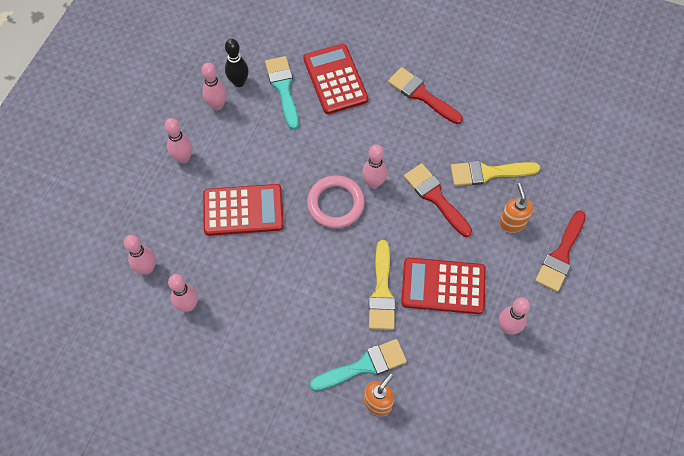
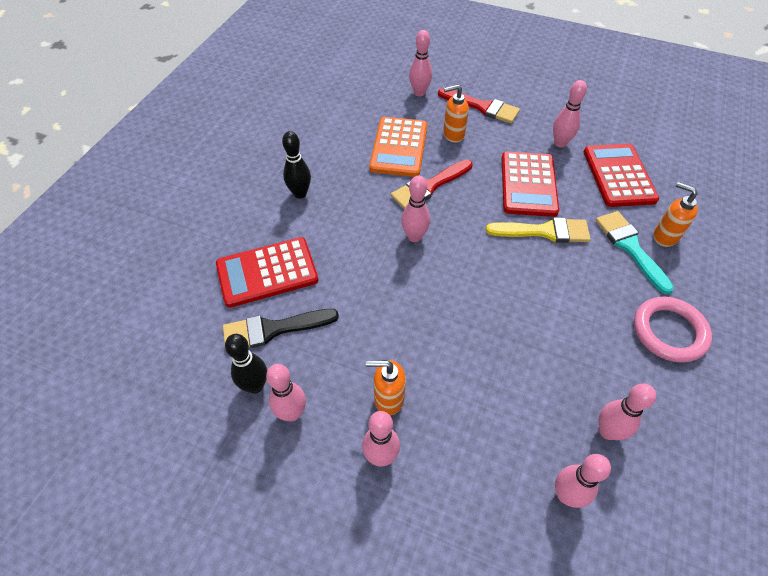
camera: 90 degrees left, 10 degrees down
red calculator [203,184,284,236] -> red calculator moved to [584,144,659,207]
turquoise brush [265,56,299,130] -> black brush [223,309,339,350]
pink ring [307,175,365,228] -> pink ring moved to [634,297,712,363]
red brush [388,67,463,124] -> black bowling pin [282,131,311,199]
yellow brush [451,161,540,186] -> orange calculator [369,117,427,177]
none -> orange soap dispenser [366,360,406,415]
none -> pink bowling pin [409,30,432,97]

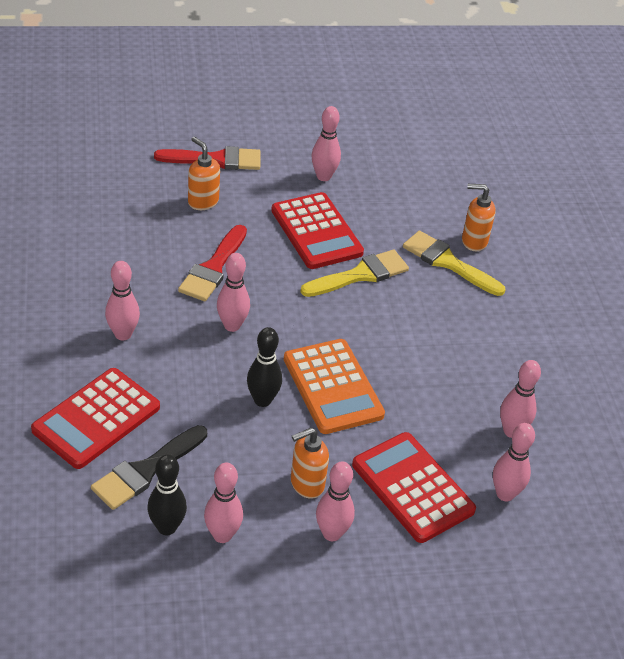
camera: 35 degrees left, 10 degrees down
black bowling pin [282,131,311,199] -> black bowling pin moved to [247,327,282,407]
orange calculator [369,117,427,177] -> orange calculator moved to [284,339,385,434]
pink bowling pin [409,30,432,97] -> pink bowling pin moved to [105,261,140,341]
orange soap dispenser [443,84,469,143] -> orange soap dispenser turned 90 degrees clockwise [188,137,220,210]
red calculator [584,144,659,207] -> red calculator moved to [352,432,476,543]
turquoise brush [596,211,674,294] -> yellow brush [403,231,506,296]
pink ring [634,297,712,363] -> none

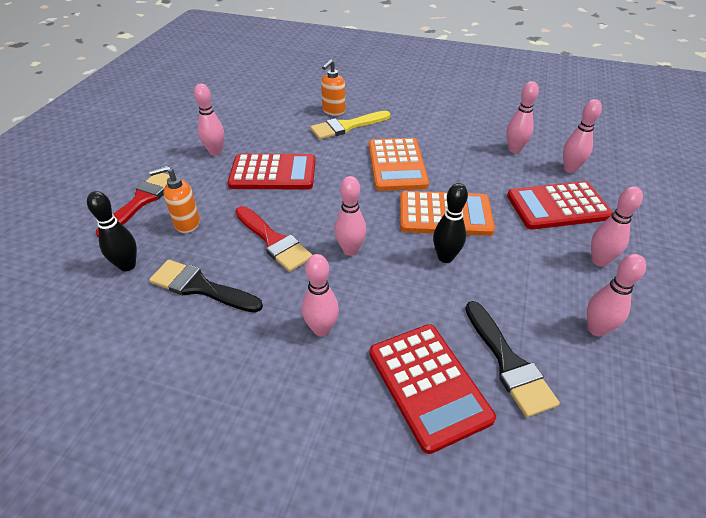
camera: 60 degrees left, 0 degrees up
black bowling pin [147,454,187,535] -> black bowling pin moved to [87,191,137,272]
orange soap dispenser [291,428,329,499] -> none
yellow brush [300,250,409,297] -> none
none -> black brush [149,260,263,313]
none -> orange calculator [369,138,429,191]

